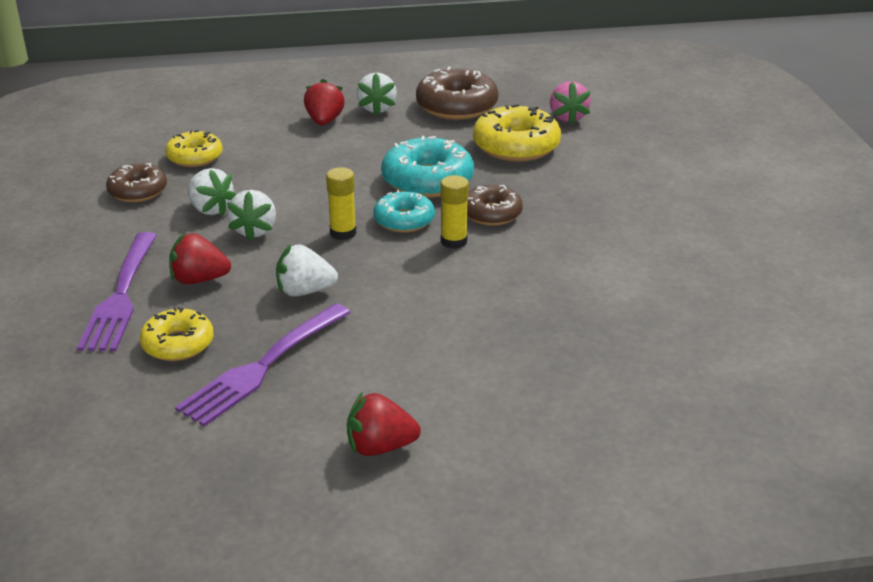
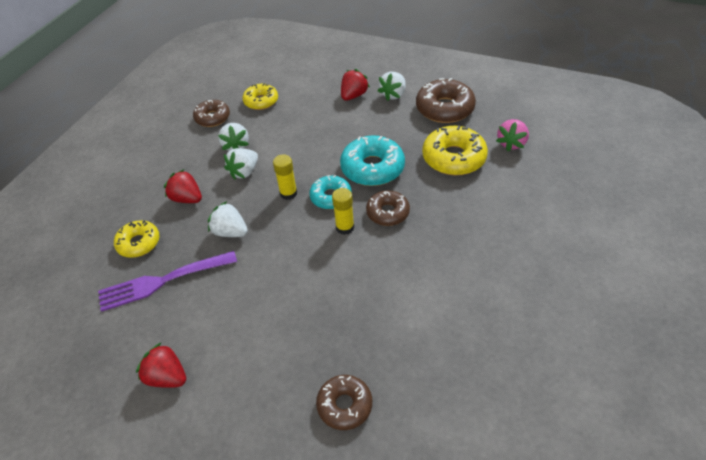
camera: 35 degrees right, 15 degrees up
purple fork [77,232,157,351] -> none
none -> brown donut [316,375,372,430]

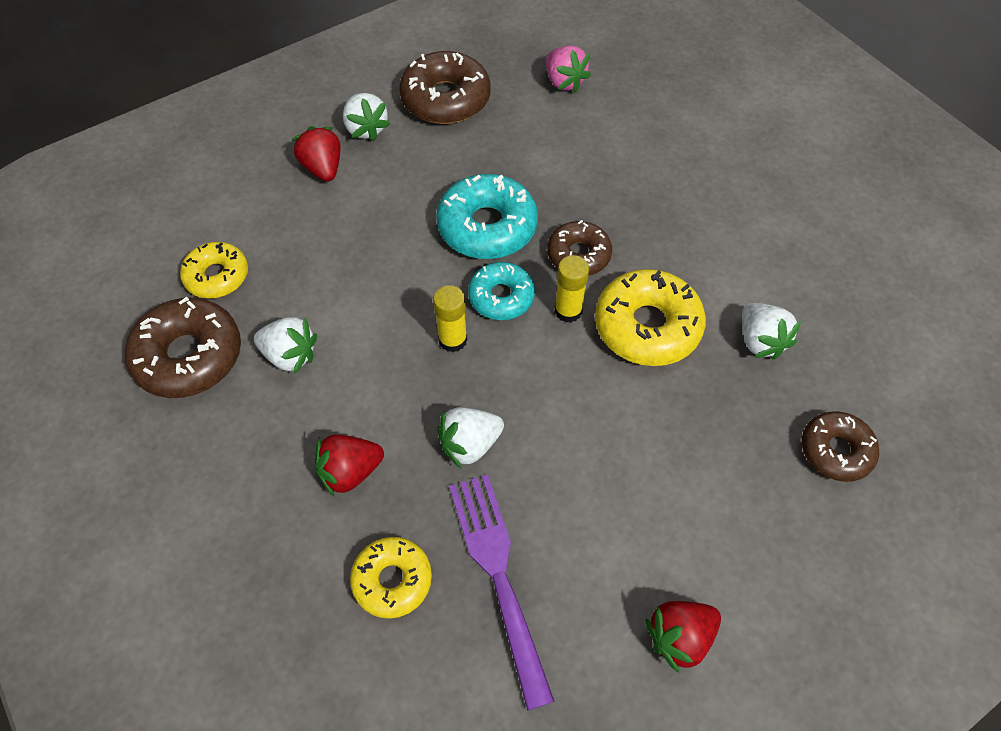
camera: 60 degrees left, 10 degrees up
purple fork [98,251,237,312] -> purple fork turned 150 degrees clockwise [449,474,555,711]
brown donut [193,100,230,127] -> brown donut [125,297,241,398], size x1.59
white strawberry [224,148,258,180] -> white strawberry moved to [742,303,801,360]
yellow donut [422,126,488,175] -> yellow donut moved to [595,269,706,366]

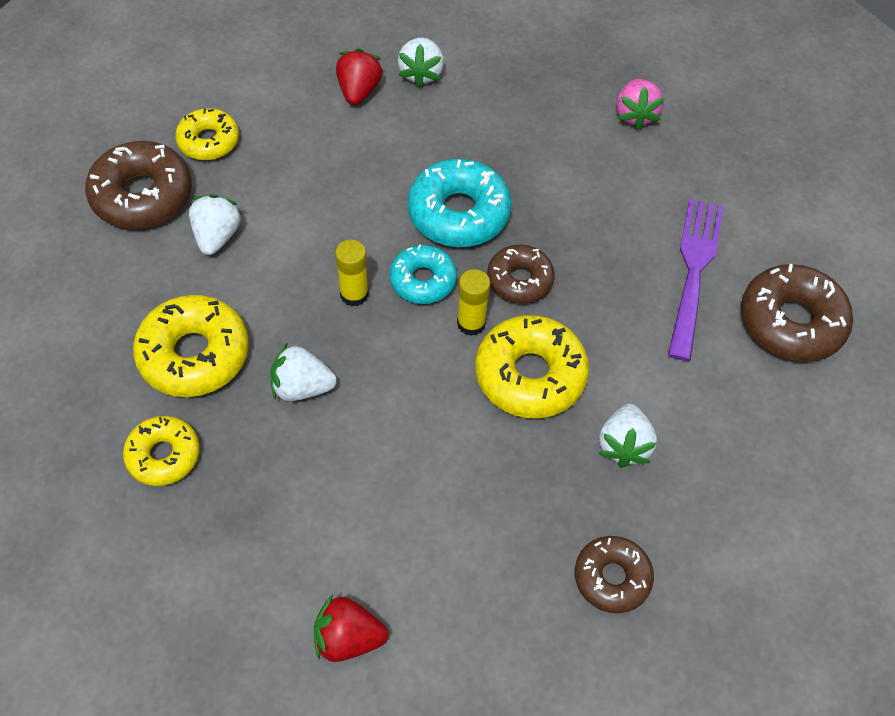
camera: 30 degrees right, 0 degrees up
white strawberry [254,317,317,374] -> white strawberry turned 135 degrees counterclockwise [189,194,242,255]
red strawberry [315,434,384,497] -> yellow donut [133,295,249,397]
brown donut [399,51,490,124] -> brown donut moved to [741,264,853,362]
purple fork [449,474,555,711] -> purple fork moved to [668,199,724,361]

